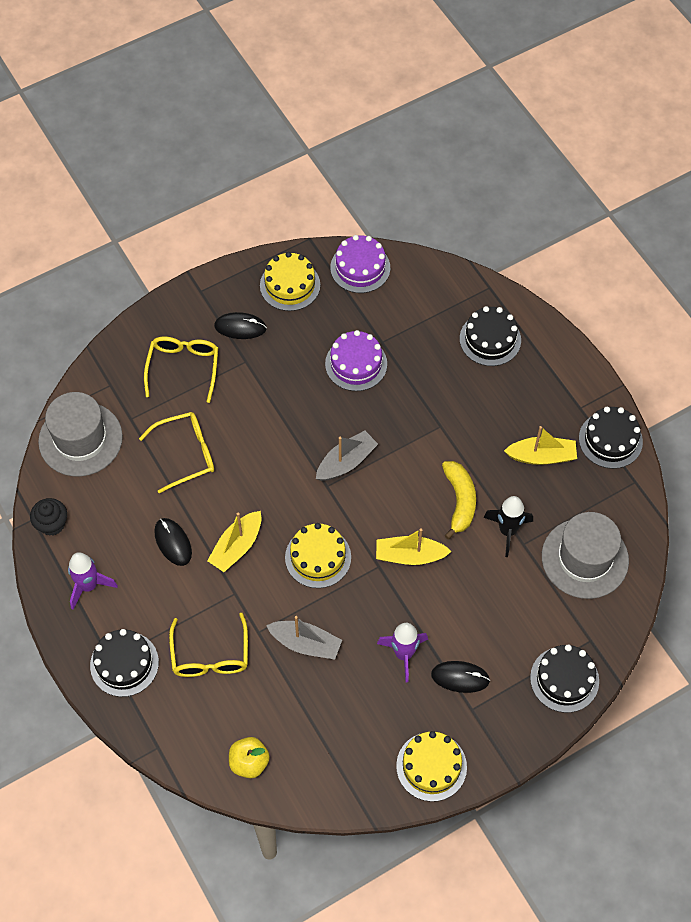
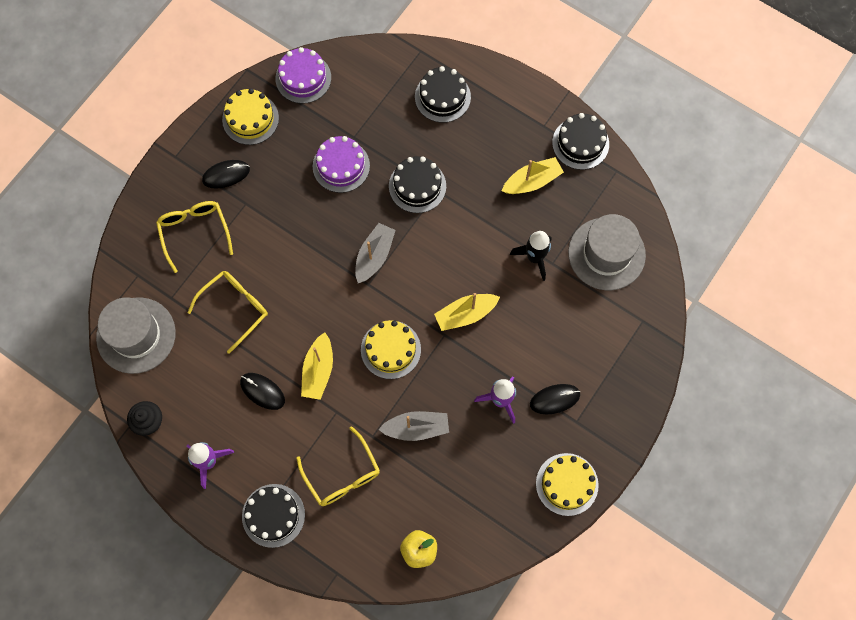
camera: 25 degrees left, 10 degrees up
yellow banana [442,461,476,540] -> none
black cake [530,644,599,713] -> black cake moved to [389,156,446,213]

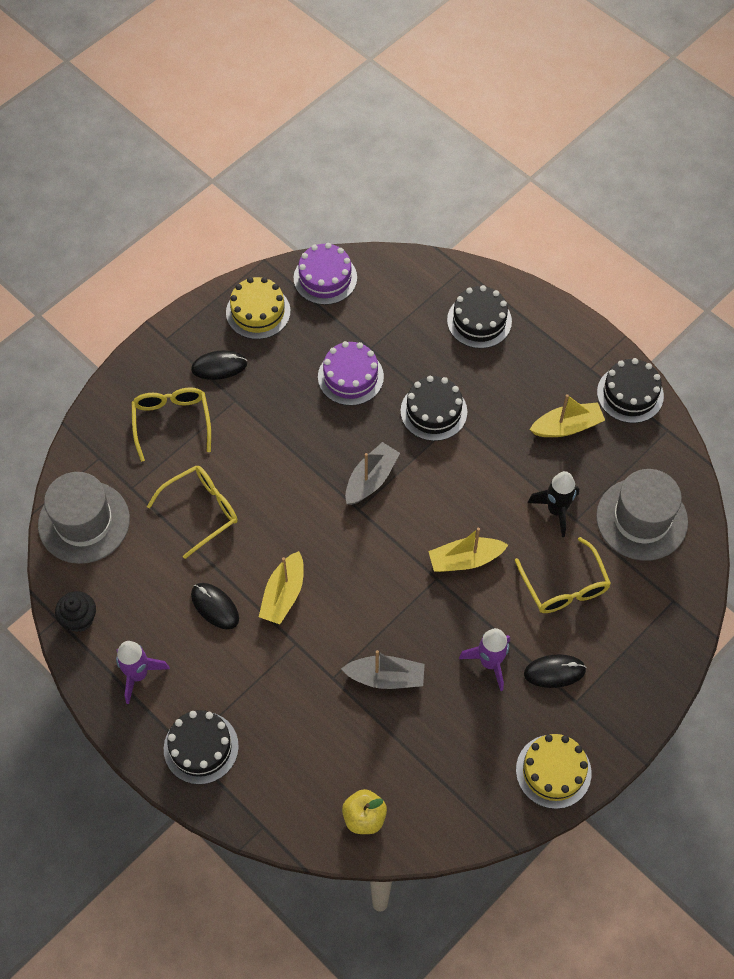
camera: 10 degrees right, 10 degrees down
yellow glasses [296,426,380,506] -> yellow glasses moved to [515,537,611,613]
yellow cake [361,320,421,379] -> none

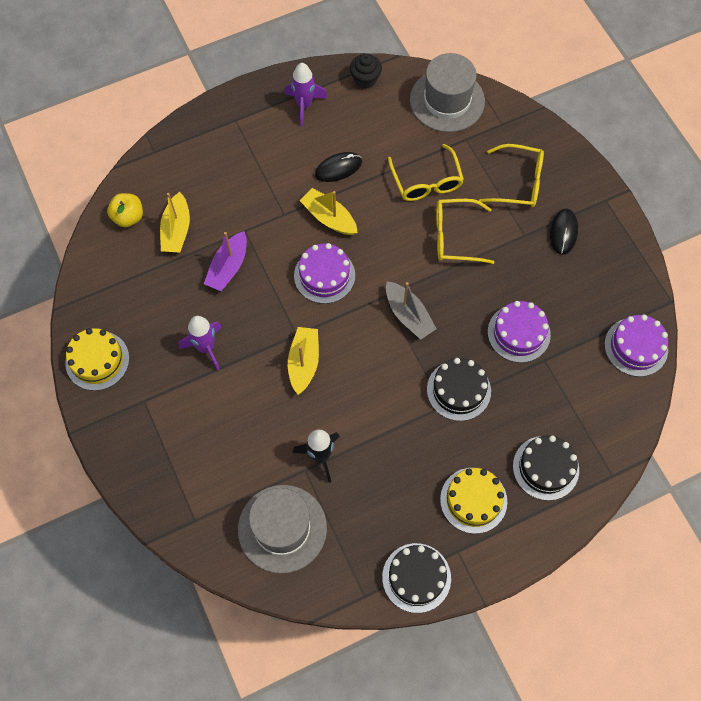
camera: 110 degrees right, 5 degrees up
black cake [164,710,239,784] -> none
yellow cake [226,277,290,339] -> yellow cake moved to [440,468,507,534]
grey boat [341,650,425,689] -> purple boat [204,231,247,291]
yellow glasses [515,537,611,613] -> yellow glasses moved to [436,199,495,264]
black mouse [524,654,587,688] -> none
yellow boat [530,394,605,437] -> yellow boat moved to [160,192,190,253]
none -> purple cake [294,243,355,304]

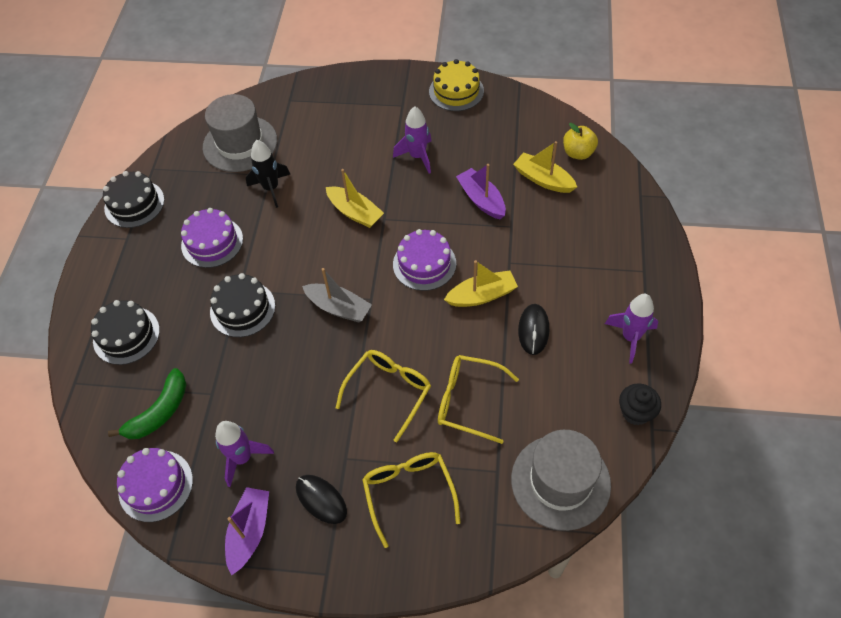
camera: 125 degrees right, 10 degrees down
grey boat [386,281,437,340] -> grey boat turned 150 degrees counterclockwise [302,268,372,322]
yellow cake [440,468,507,534] -> none
yellow glasses [479,144,544,207] -> yellow glasses turned 120 degrees clockwise [362,452,461,548]
purple cake [488,301,551,363] -> purple cake moved to [181,208,243,268]
none -> green banana [108,368,187,439]
none -> purple rocket [215,421,274,487]
none -> purple boat [225,487,269,575]

